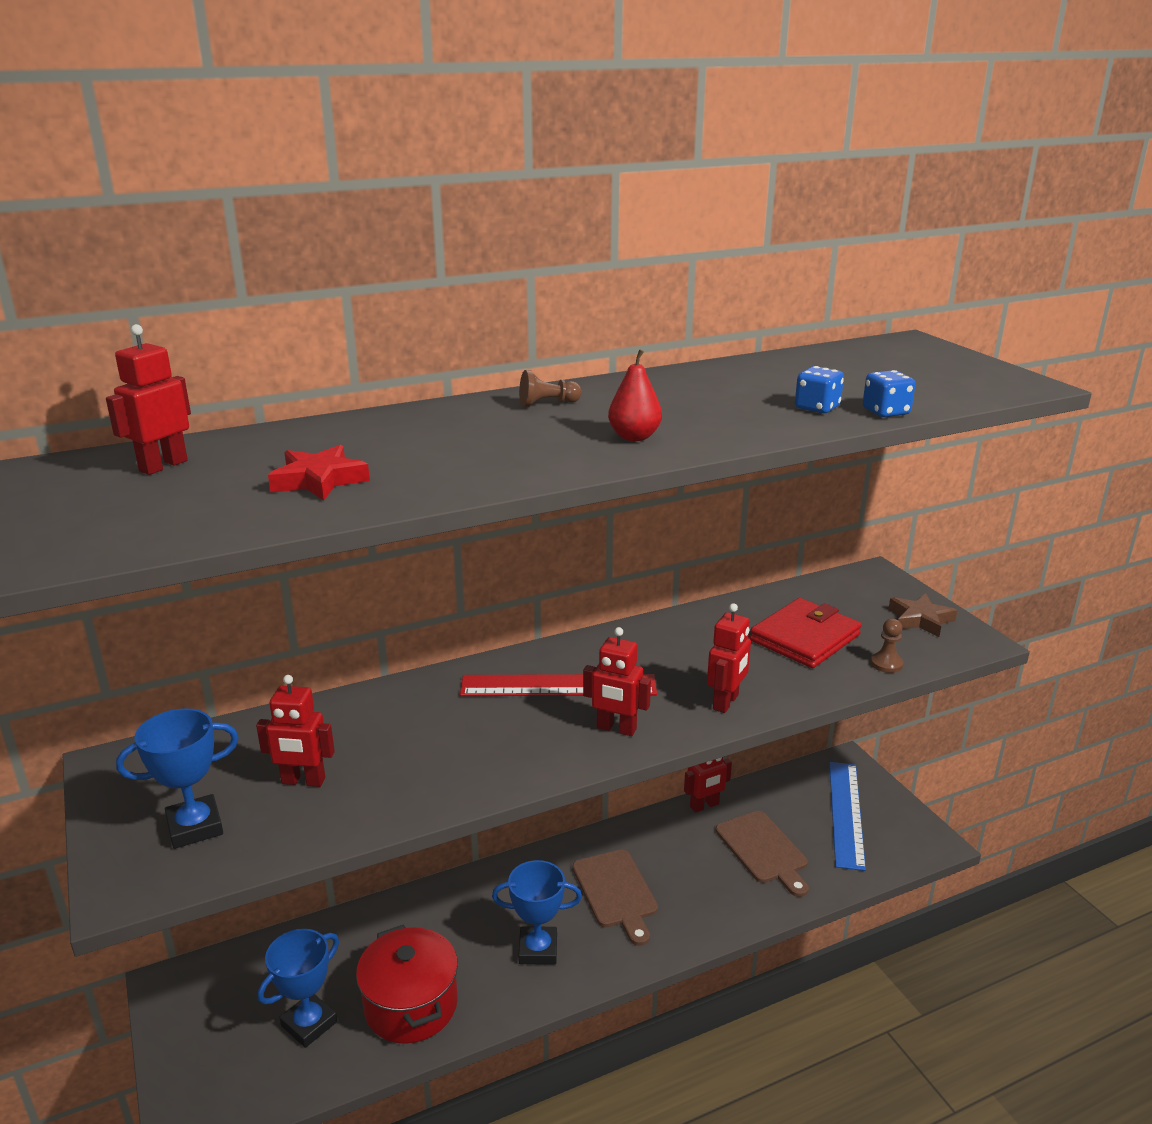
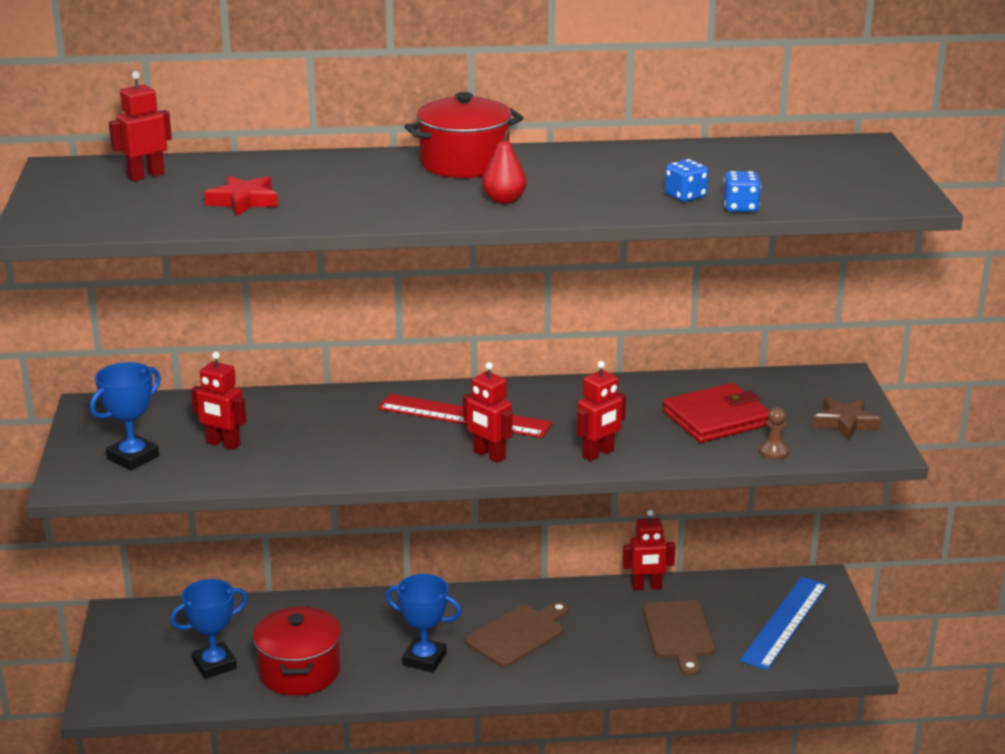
camera: 20 degrees right, 0 degrees up
blue trophy [116,708,239,849] -> blue trophy turned 45 degrees counterclockwise [90,362,161,470]
brown pawn [519,370,582,407] -> red pot [404,92,523,178]
brown cutting board [573,849,658,946] -> brown cutting board turned 135 degrees counterclockwise [466,602,569,667]

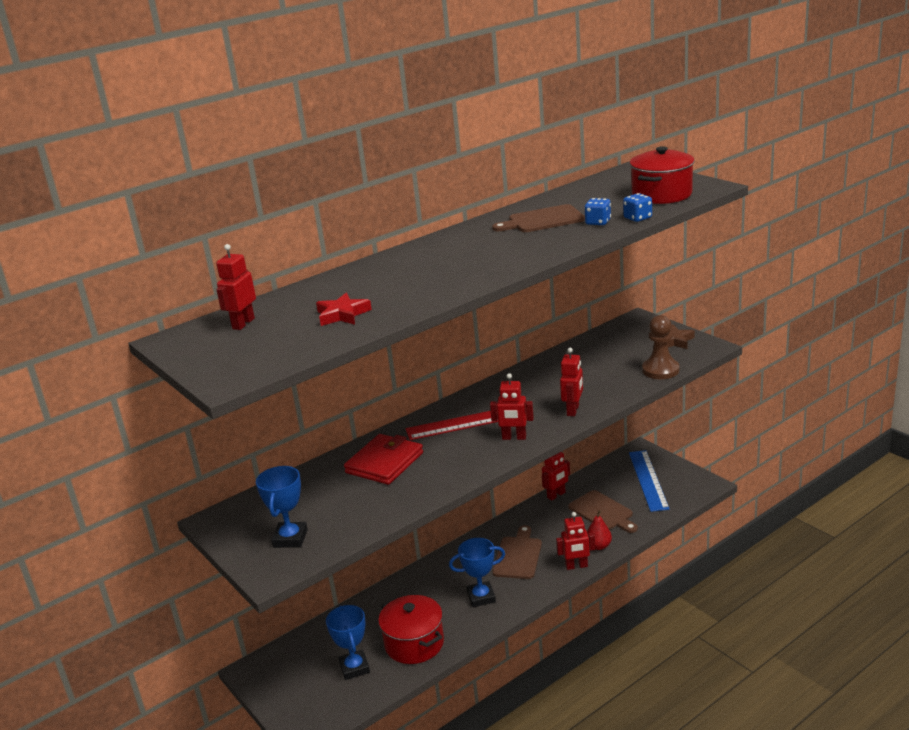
camera: 30 degrees left, 0 degrees up
blue trophy [170,579,248,679] -> blue trophy turned 45 degrees counterclockwise [326,605,370,680]
red robot [191,352,246,450] -> red robot moved to [556,512,595,570]
red pot [404,92,523,178] -> red pot moved to [629,146,695,204]
red pear [482,129,527,204] -> red pear moved to [587,510,612,550]
red wallet [662,383,770,443] -> red wallet moved to [344,434,423,485]
brown pawn [759,407,790,460] -> brown pawn [642,315,679,379], size x1.87
none -> brown cutting board [492,204,585,232]

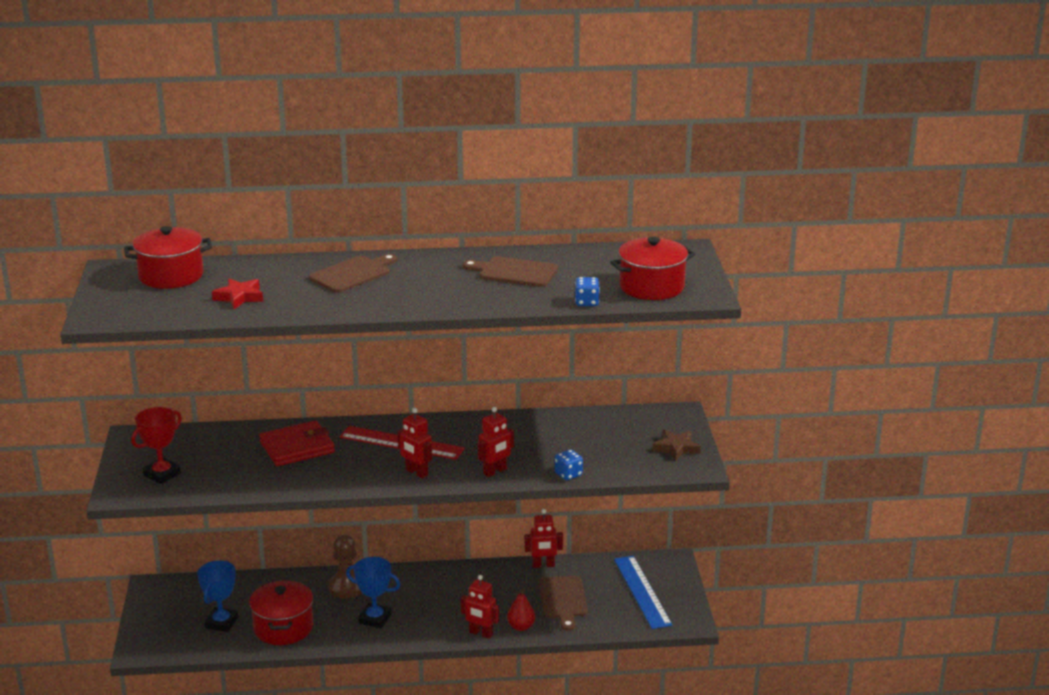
camera: 30 degrees right, 0 degrees up
red robot [216,244,256,330] -> red pot [124,226,212,289]
blue trophy [256,466,308,548] -> red trophy [131,407,182,484]
brown cutting board [493,525,542,579] -> brown cutting board moved to [309,254,397,293]
blue dice [584,198,611,225] -> blue dice moved to [555,449,583,480]
blue ruler [629,450,670,512] -> blue ruler turned 45 degrees counterclockwise [614,556,672,629]
brown pawn [642,315,679,379] -> brown pawn moved to [328,534,362,598]

